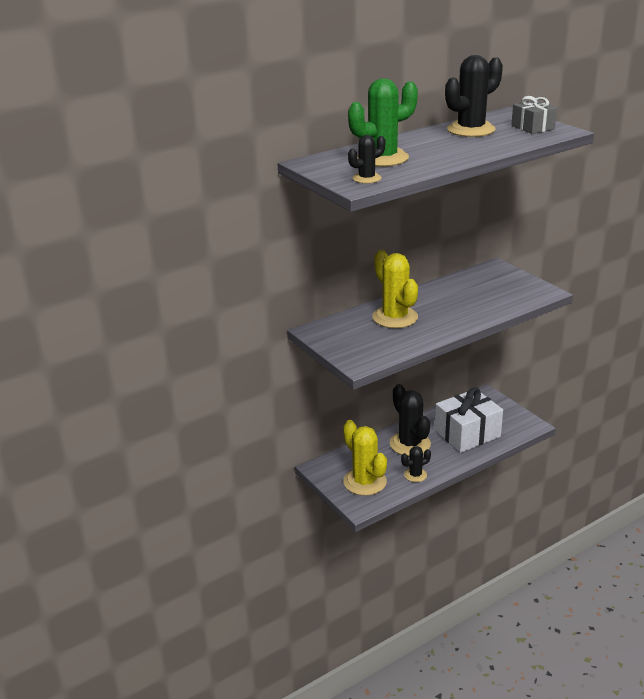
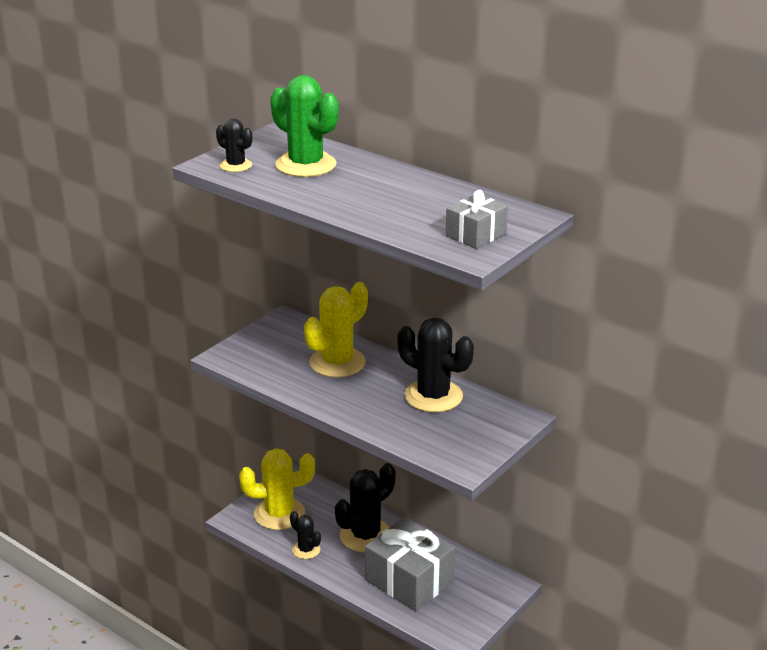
camera: 70 degrees right, 0 degrees up
yellow cactus [343,420,387,496] -> yellow cactus turned 45 degrees clockwise [239,448,315,530]
white gift [435,387,503,453] -> grey gift [365,517,455,611]
black cactus [445,55,503,137] -> black cactus moved to [398,318,474,412]

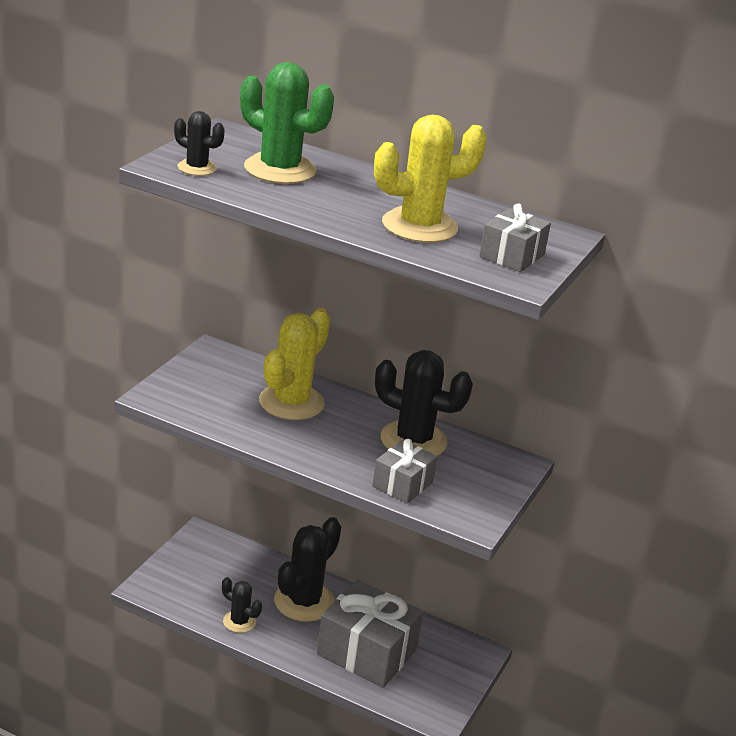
camera: 15 degrees left, 0 degrees up
yellow cactus [239,448,315,530] -> yellow cactus moved to [374,114,487,243]
none -> grey gift [372,439,438,503]

